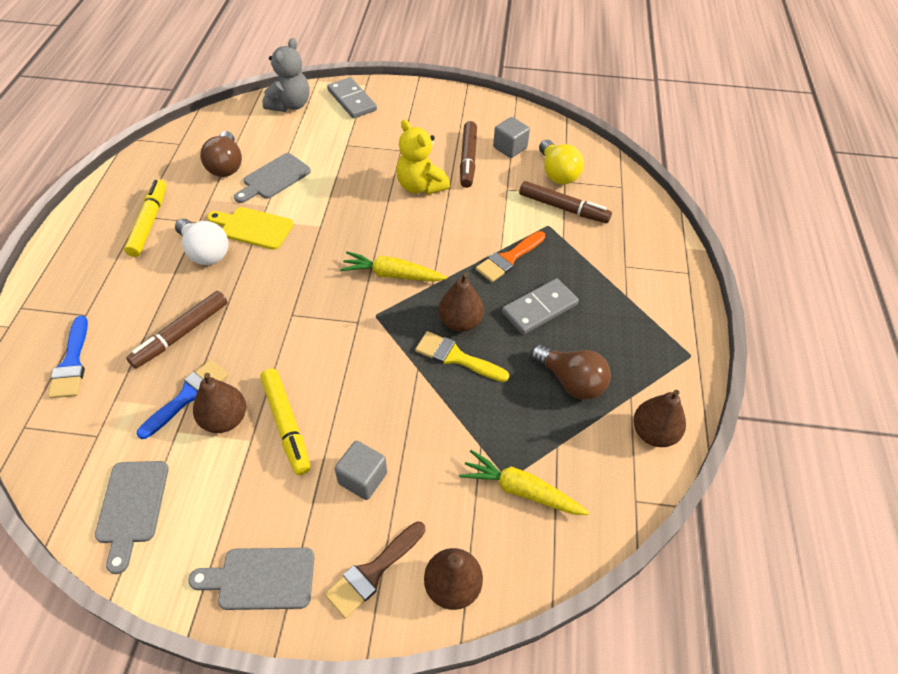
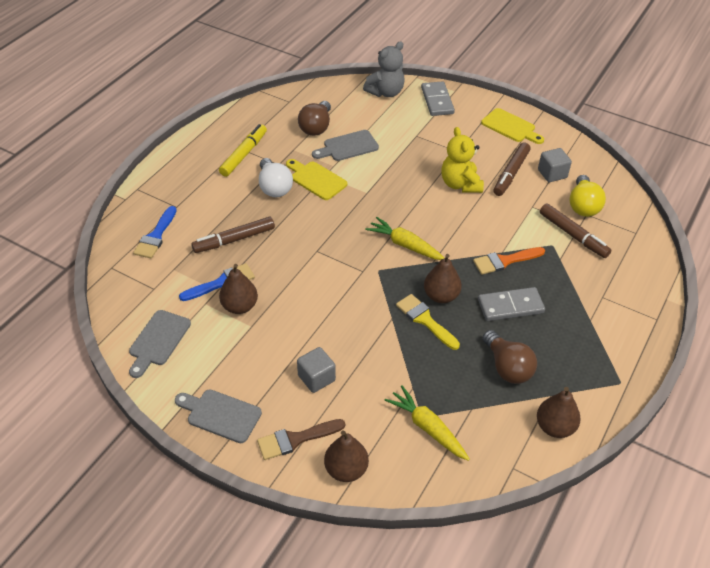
camera: 25 degrees right, 5 degrees down
yellow marker [260,368,310,475] -> none
none -> yellow cutting board [481,108,544,144]

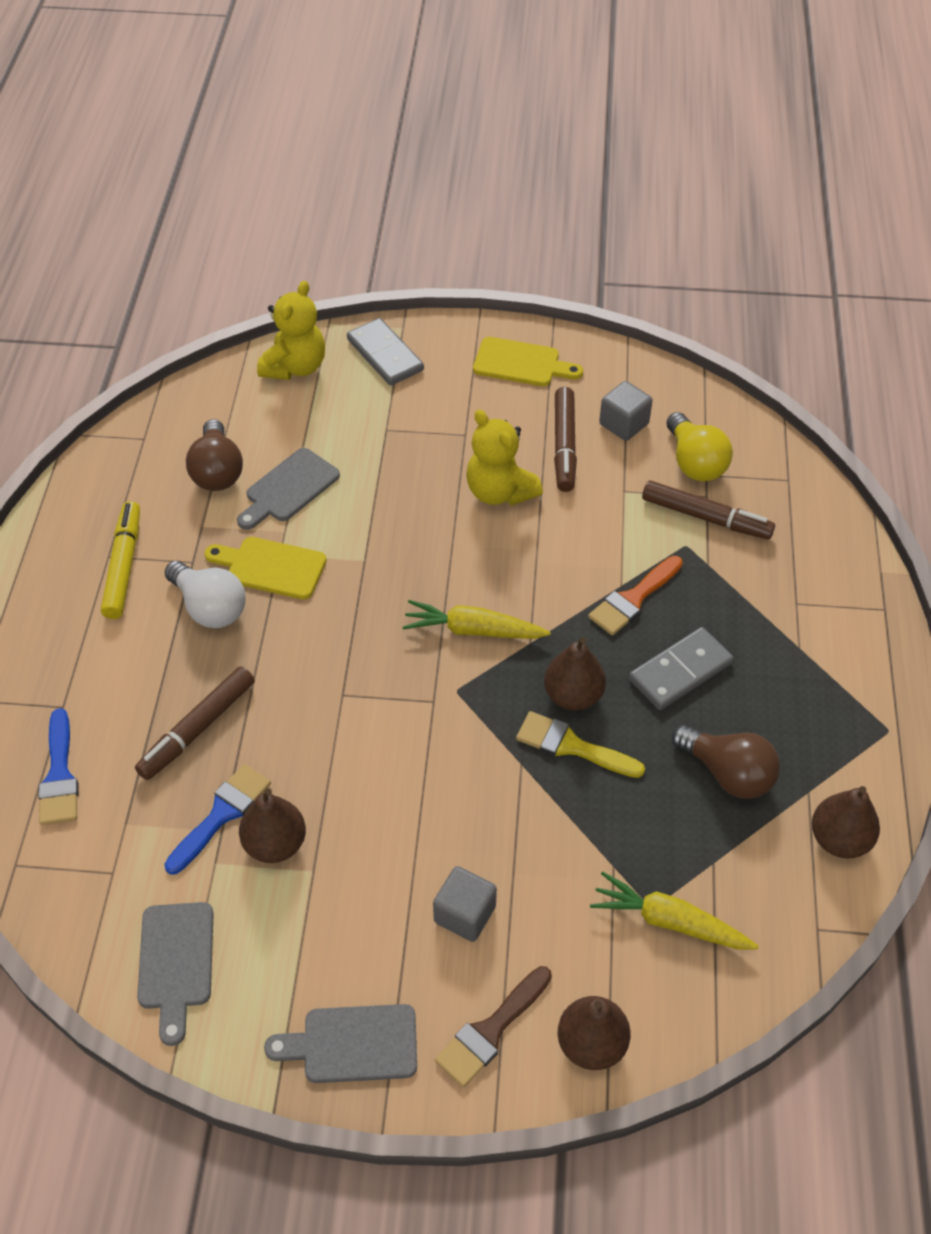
camera: 25 degrees left, 5 degrees up
grey teddy bear [363,41,405,97] -> yellow teddy bear [257,281,325,380]

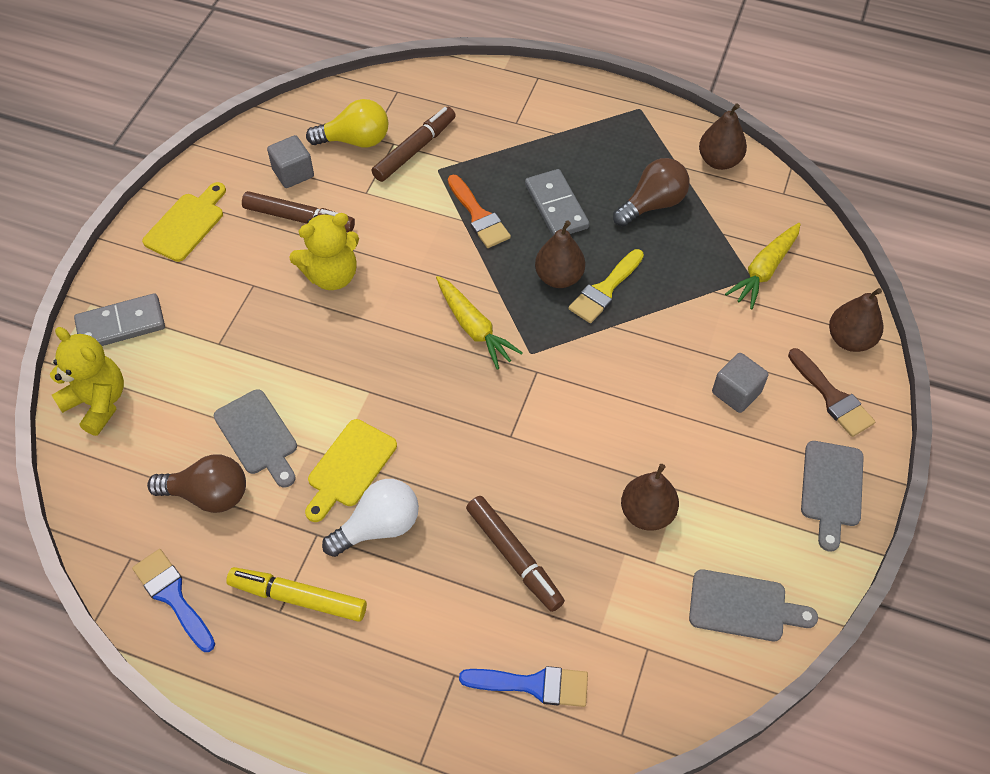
camera: 75 degrees left, 5 degrees up
blue brush [165,764,271,875] -> blue brush moved to [132,549,215,652]
yellow carrot [402,600,551,639] -> yellow carrot turned 60 degrees counterclockwise [436,276,523,370]

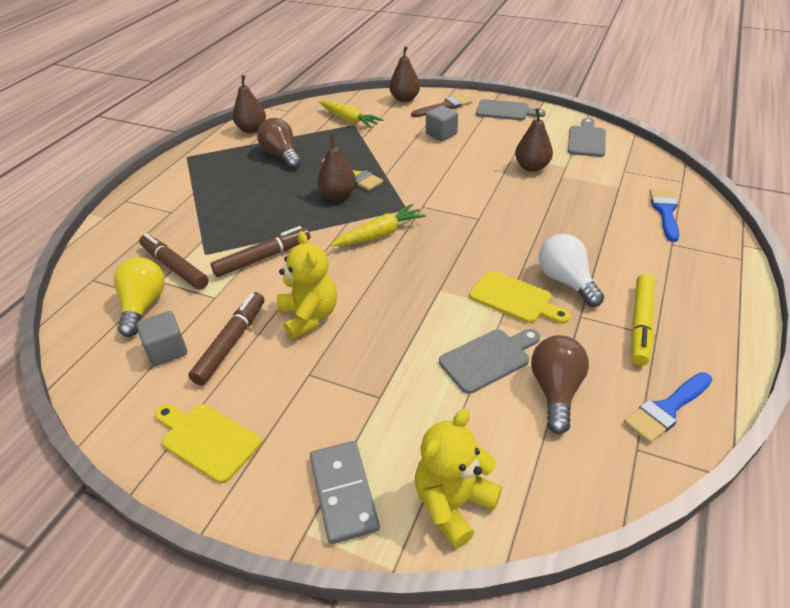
camera: 85 degrees left, 15 degrees down
orange brush [448,175,511,248] -> none
brown marker [466,496,565,612] -> brown marker moved to [211,226,310,277]
grey domino [525,169,590,236] -> none

